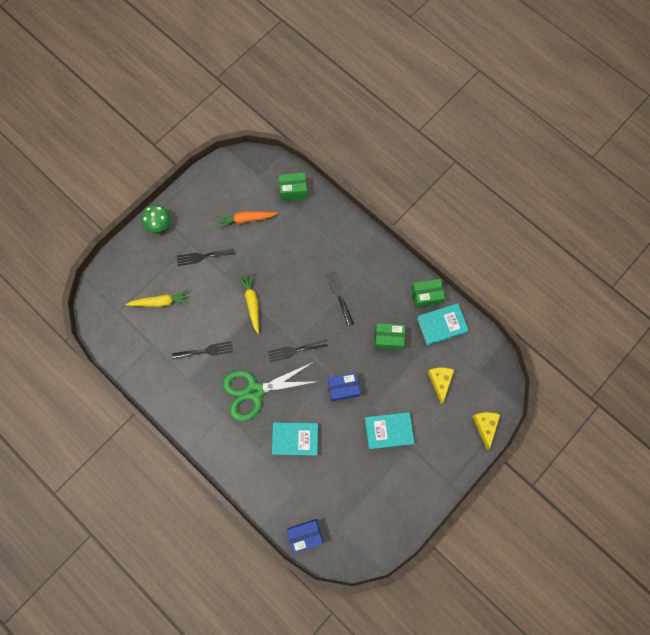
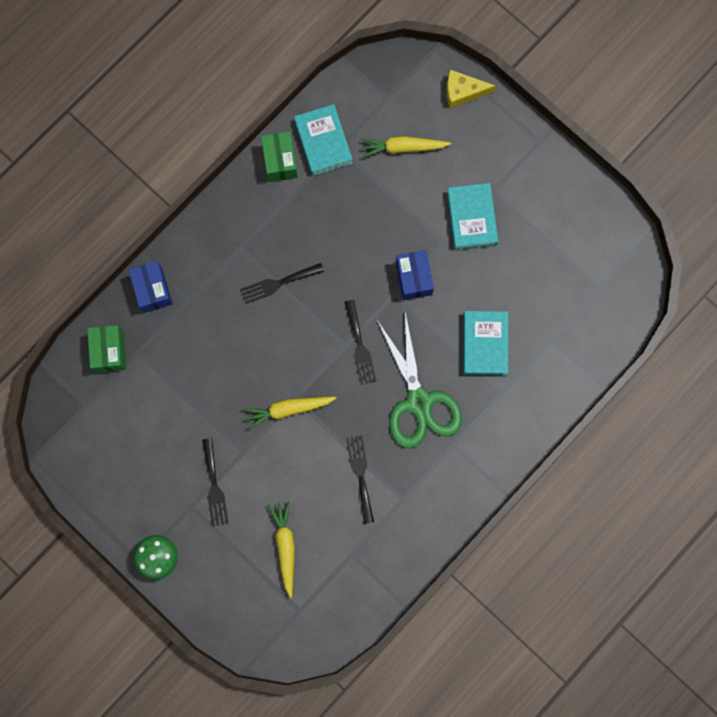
camera: 90 degrees left, 5 degrees up
orange carrot [217,211,278,228] -> none
blue box [287,519,323,554] -> blue box moved to [128,261,173,313]
green box [374,323,405,350] -> none
yellow cheese [427,368,454,404] -> yellow carrot [361,137,451,158]

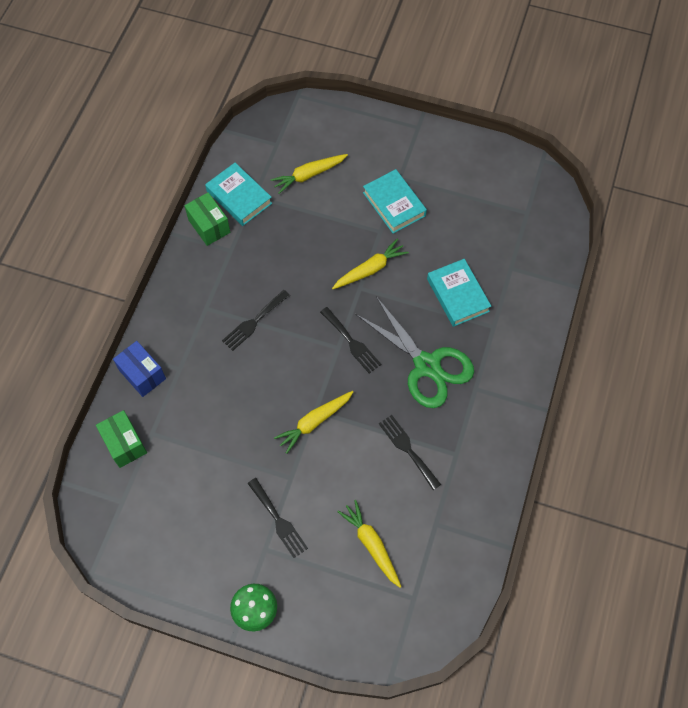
camera: 25 degrees left, 15 degrees down
blue box [396,250,434,300] -> yellow carrot [332,239,409,289]
yellow cheese [446,70,496,108] -> none

